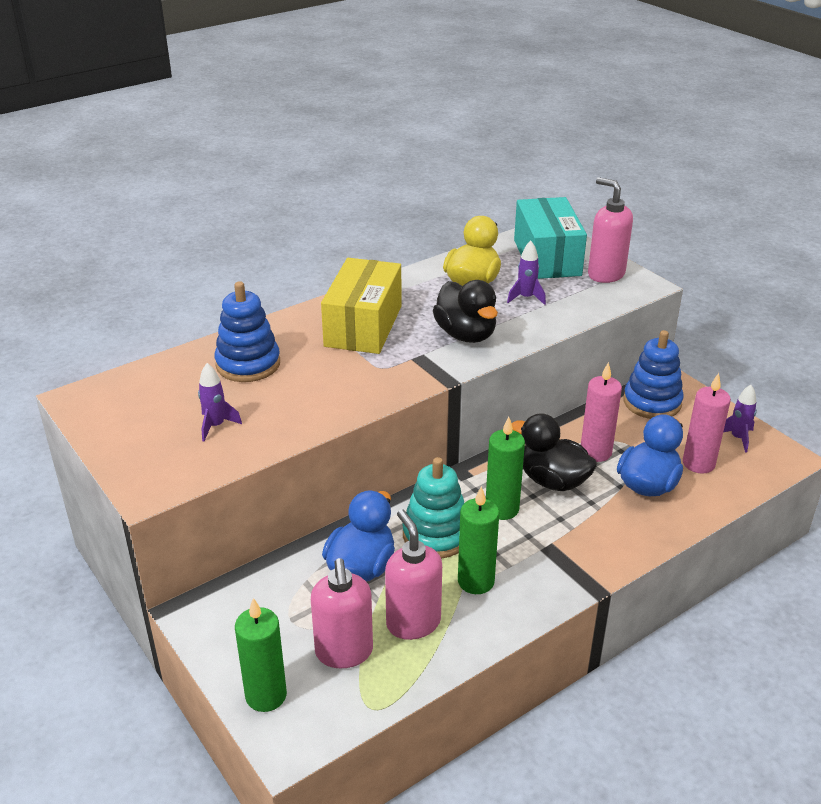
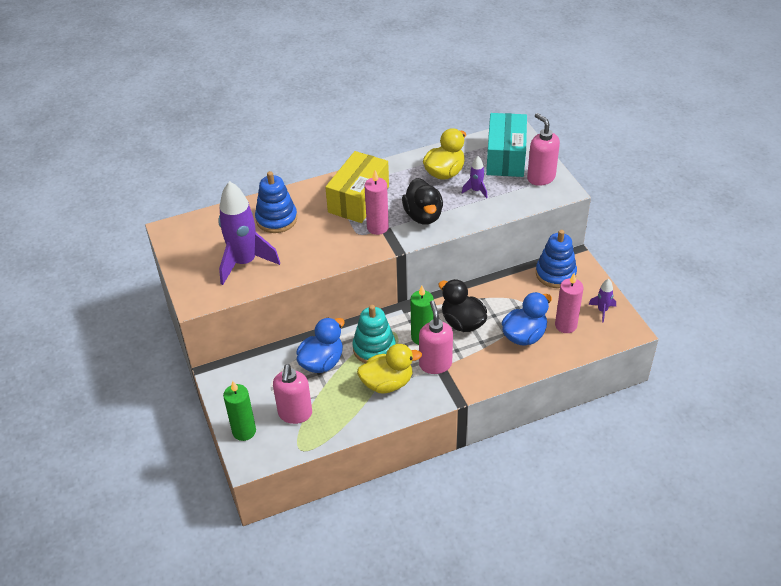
camera: 15 degrees right, 10 degrees up
purple rocket [198,363,242,441] -> purple rocket [218,181,280,285], size x2.22
pink soap dispenser [385,509,442,640] -> pink soap dispenser moved to [419,300,453,374]
green candle [458,486,499,594] -> yellow duck [357,344,422,393]
pink candle [581,362,622,462] -> pink candle moved to [364,170,389,235]

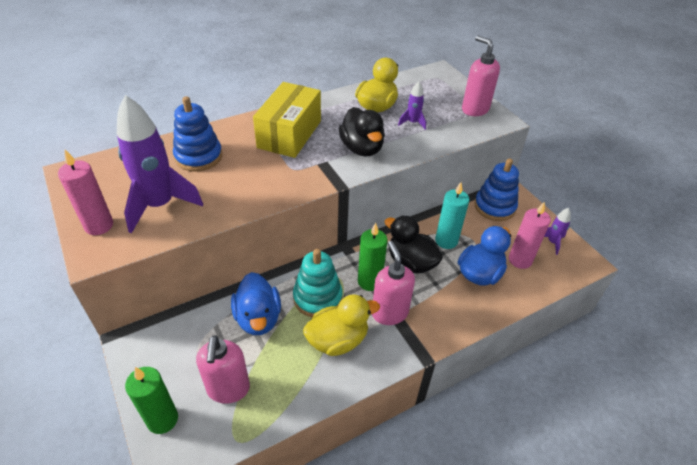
camera: 10 degrees left, 0 degrees up
blue duck [296,317,345,373] -> blue duck turned 135 degrees clockwise [231,272,281,335]
pink candle [364,170,389,235] -> pink candle moved to [58,150,113,235]
turquoise box [486,113,527,177] -> none
none -> turquoise candle [435,182,469,249]

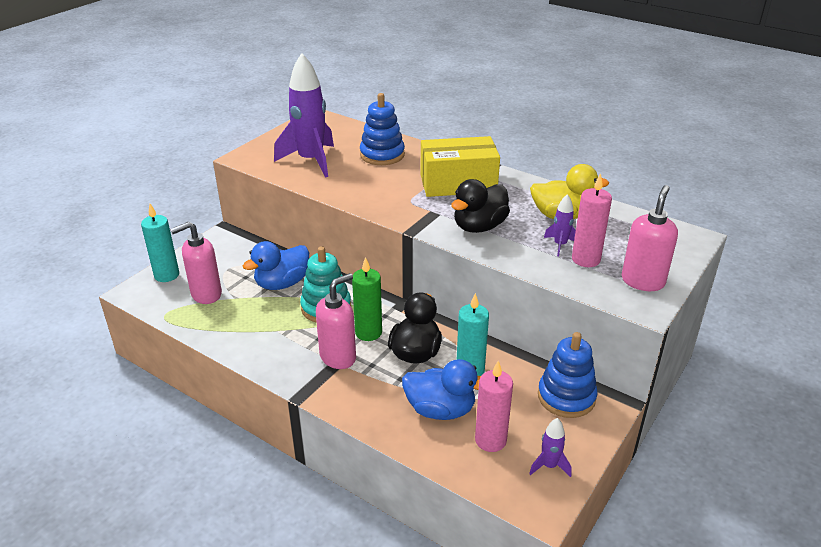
camera: 65 degrees right, 10 degrees down
pink candle [58,150,113,235] -> pink candle moved to [572,173,612,267]
green candle [125,367,178,434] -> turquoise candle [141,204,179,282]
yellow duck [303,294,380,356] -> none

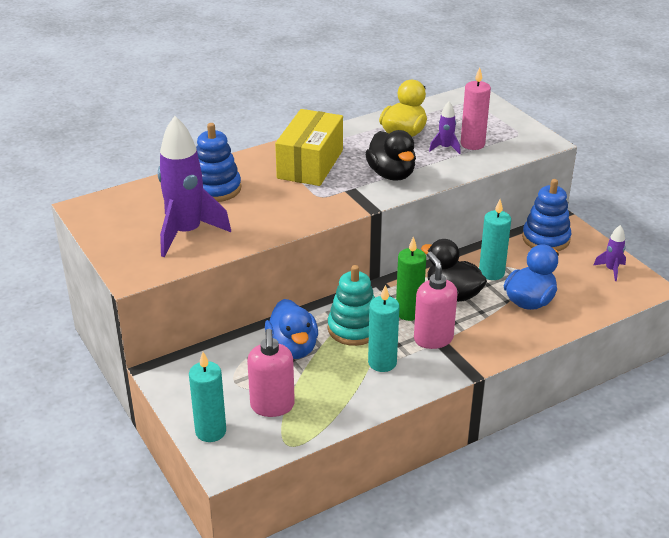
camera: 65 degrees left, 0 degrees up
pink candle [475,361,513,452] -> none
pink soap dispenser [622,185,678,291] -> none
none -> turquoise candle [368,285,400,372]

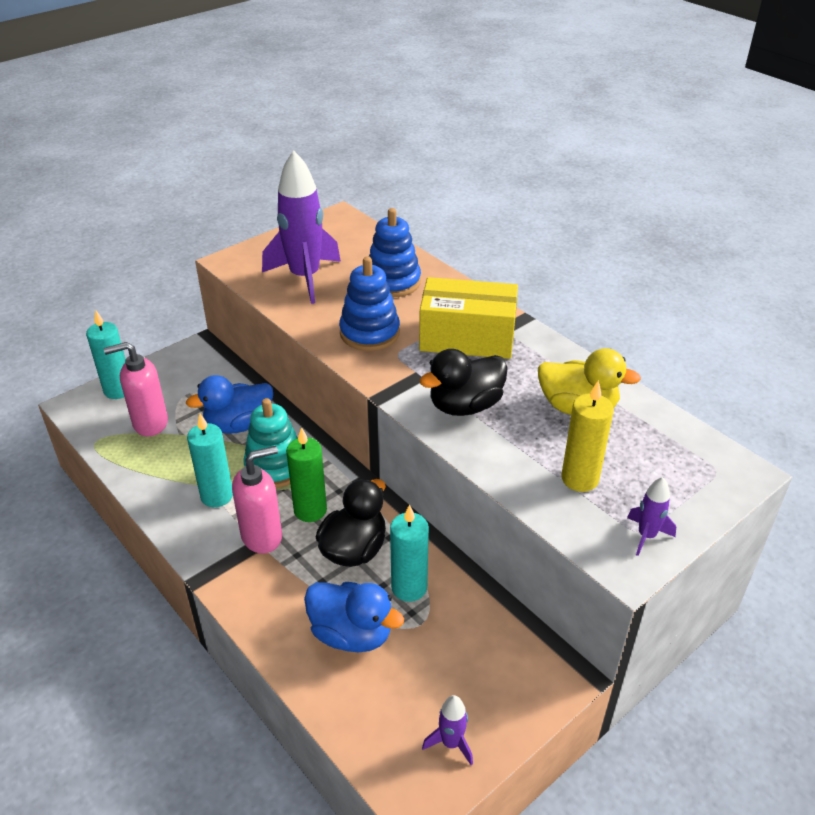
camera: 80 degrees right, 5 degrees up
purple rocket [429,102,461,154] -> purple rocket moved to [627,477,676,556]
pink candle [461,67,491,150] -> yellow candle [562,380,614,492]
blue stacking toy [522,179,571,251] -> blue stacking toy moved to [339,256,400,351]

